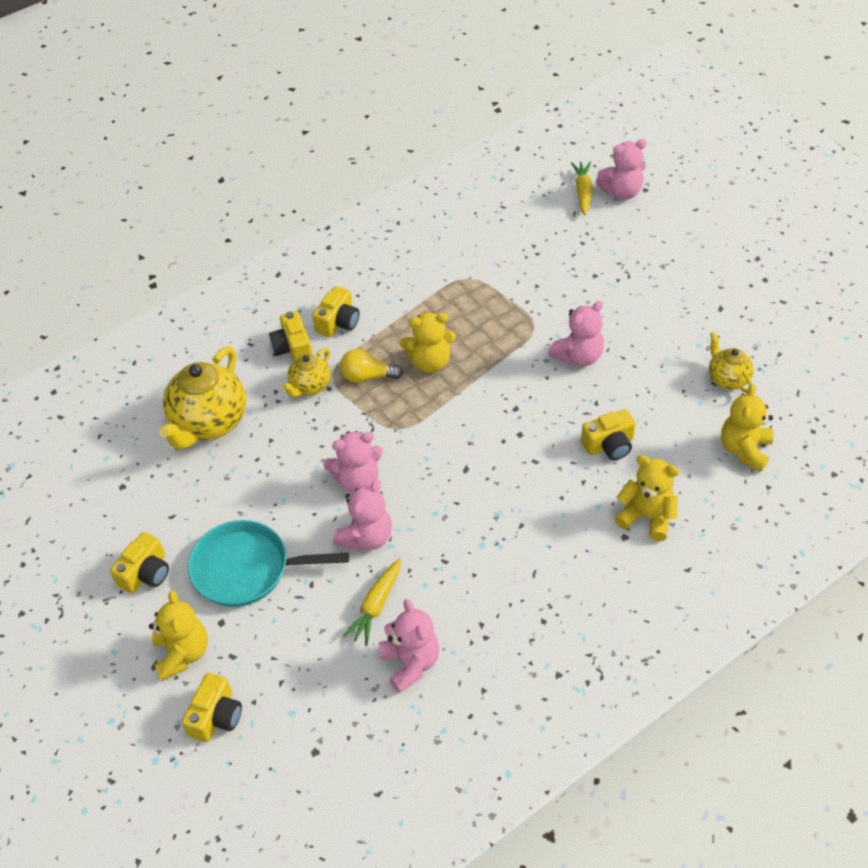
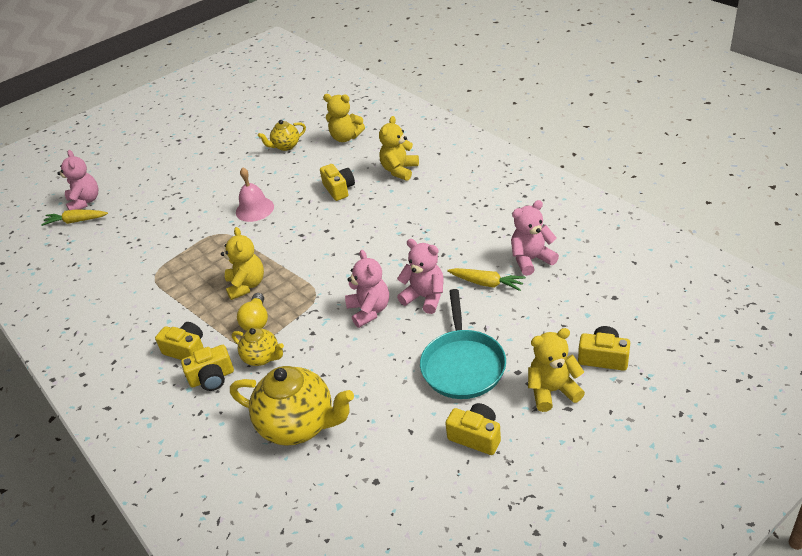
camera: 90 degrees left, 10 degrees down
pink teddy bear [548,301,604,366] -> pink bell [236,167,274,222]

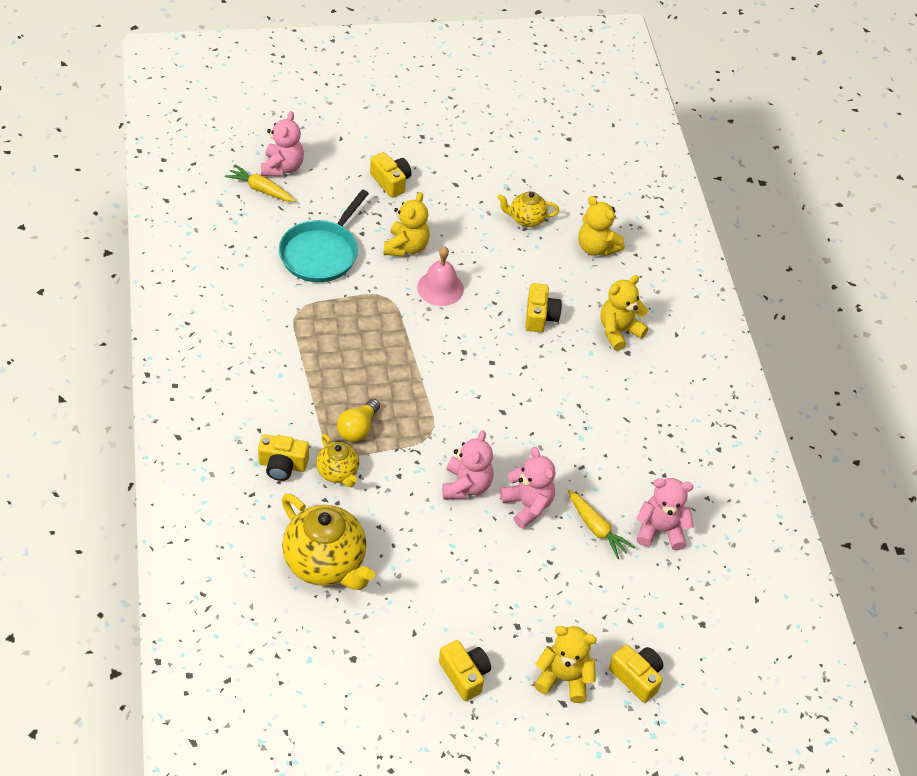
camera: 20 degrees right, 10 degrees up
yellow camera [155,322,204,360] -> yellow camera moved to [370,152,411,198]
yellow teddy bear [221,227,264,300] -> yellow teddy bear moved to [383,192,430,257]
turquoise pan [420,289,506,399] -> turquoise pan moved to [279,190,369,282]

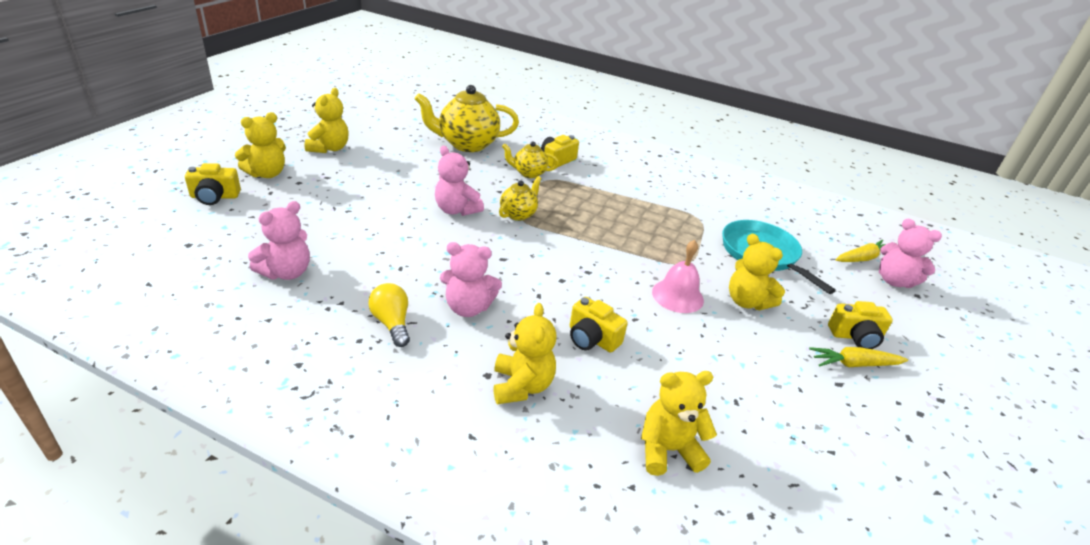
camera: 125 degrees right, 15 degrees down
yellow light bulb [337,399,380,442] -> yellow light bulb moved to [368,283,410,347]
yellow camera [439,640,491,701] -> yellow teddy bear [304,88,349,153]
yellow teapot [497,191,560,227] -> yellow teapot moved to [499,176,542,221]
pink teddy bear [500,447,556,528] -> pink teddy bear moved to [440,242,502,317]
yellow carrot [568,490,635,559] -> yellow carrot moved to [809,347,908,367]

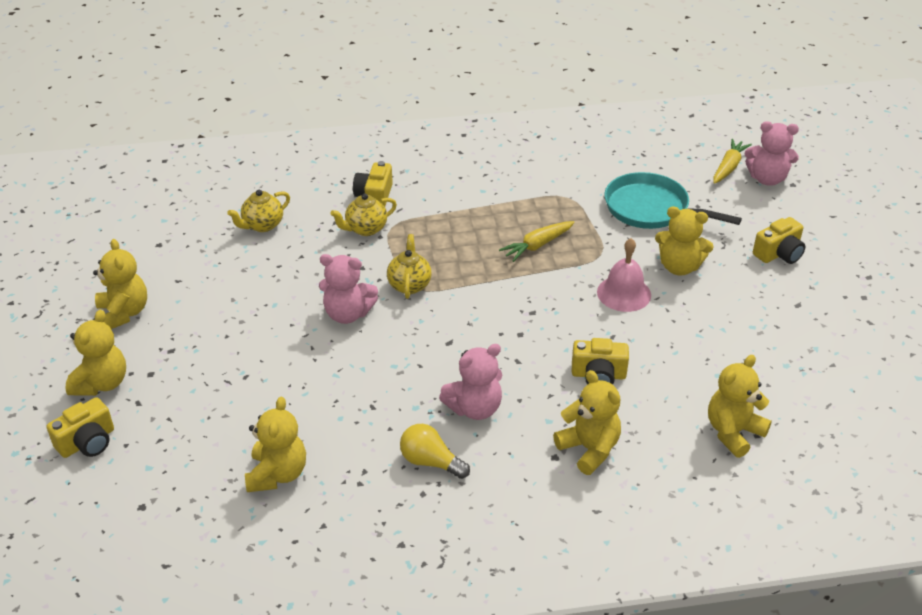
camera: 30 degrees left, 5 degrees up
pink teddy bear [248,201,310,280] -> yellow teddy bear [245,397,306,492]
yellow teapot [415,85,519,152] -> yellow teapot [227,190,290,232], size x0.54
yellow carrot [809,347,908,367] -> yellow carrot moved to [499,221,575,262]

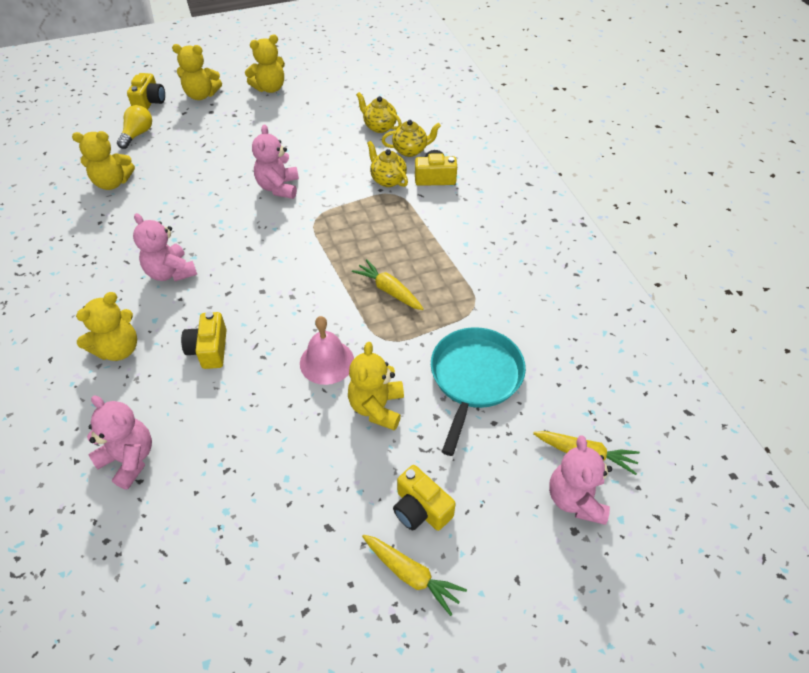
camera: 80 degrees right, 10 degrees up
yellow camera [46,397,114,458] -> yellow camera turned 120 degrees counterclockwise [127,73,165,110]
yellow teapot [387,234,432,299] -> yellow teapot moved to [382,120,441,157]
yellow light bulb [400,424,470,479] -> yellow light bulb moved to [117,105,152,149]
yellow teddy bear [708,355,772,458] -> pink teddy bear [87,396,152,490]
none -> yellow carrot [362,534,467,616]

